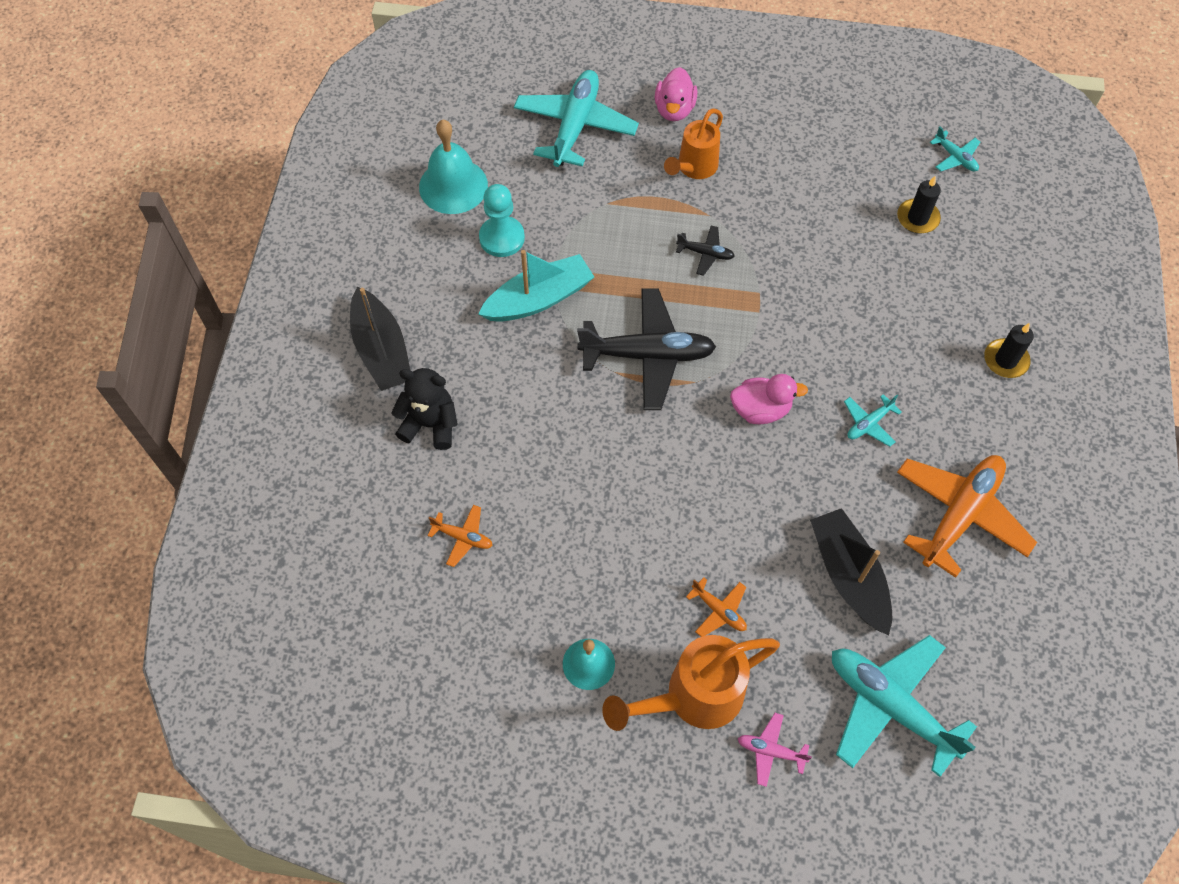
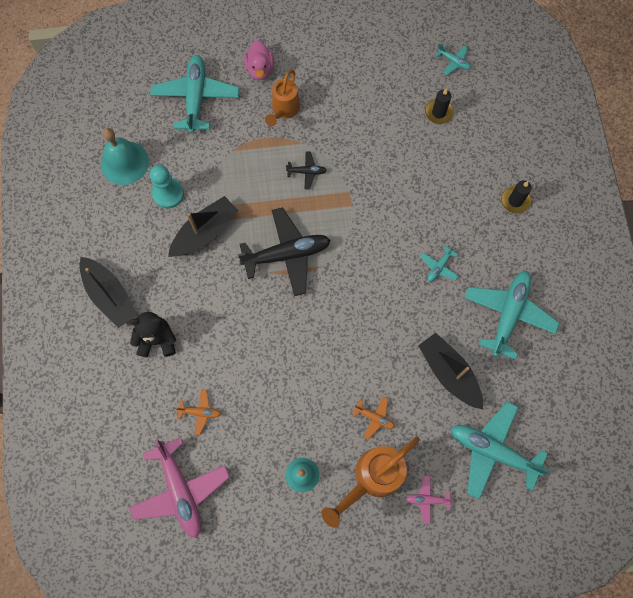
camera: 15 degrees left, 10 degrees up
turquoise boat [478,250,594,322] -> black boat [168,196,239,257]
pink duck [730,374,808,424] -> none
orange plane [897,455,1037,578] -> turquoise plane [464,271,560,360]
none -> pink plane [129,437,230,538]

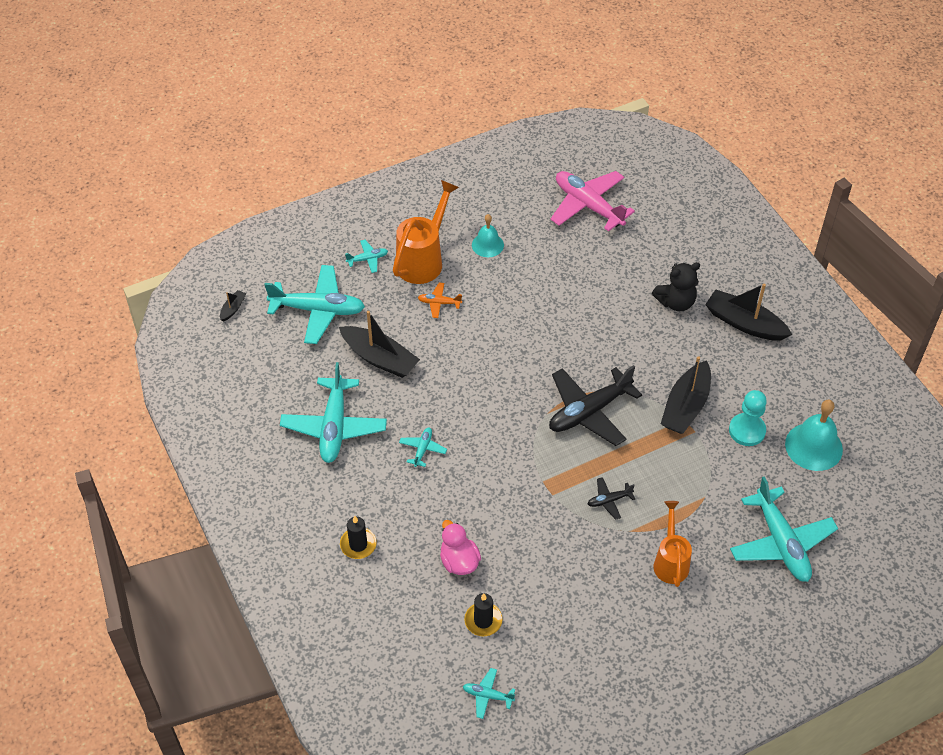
camera: 160 degrees right, 20 degrees down
orange plane [175,389,221,435] -> none
pink duck [244,40,274,80] -> pink duck moved to [440,520,481,575]
pink plane [406,476,454,524] -> turquoise plane [345,240,388,273]
none -> black boat [220,290,246,322]

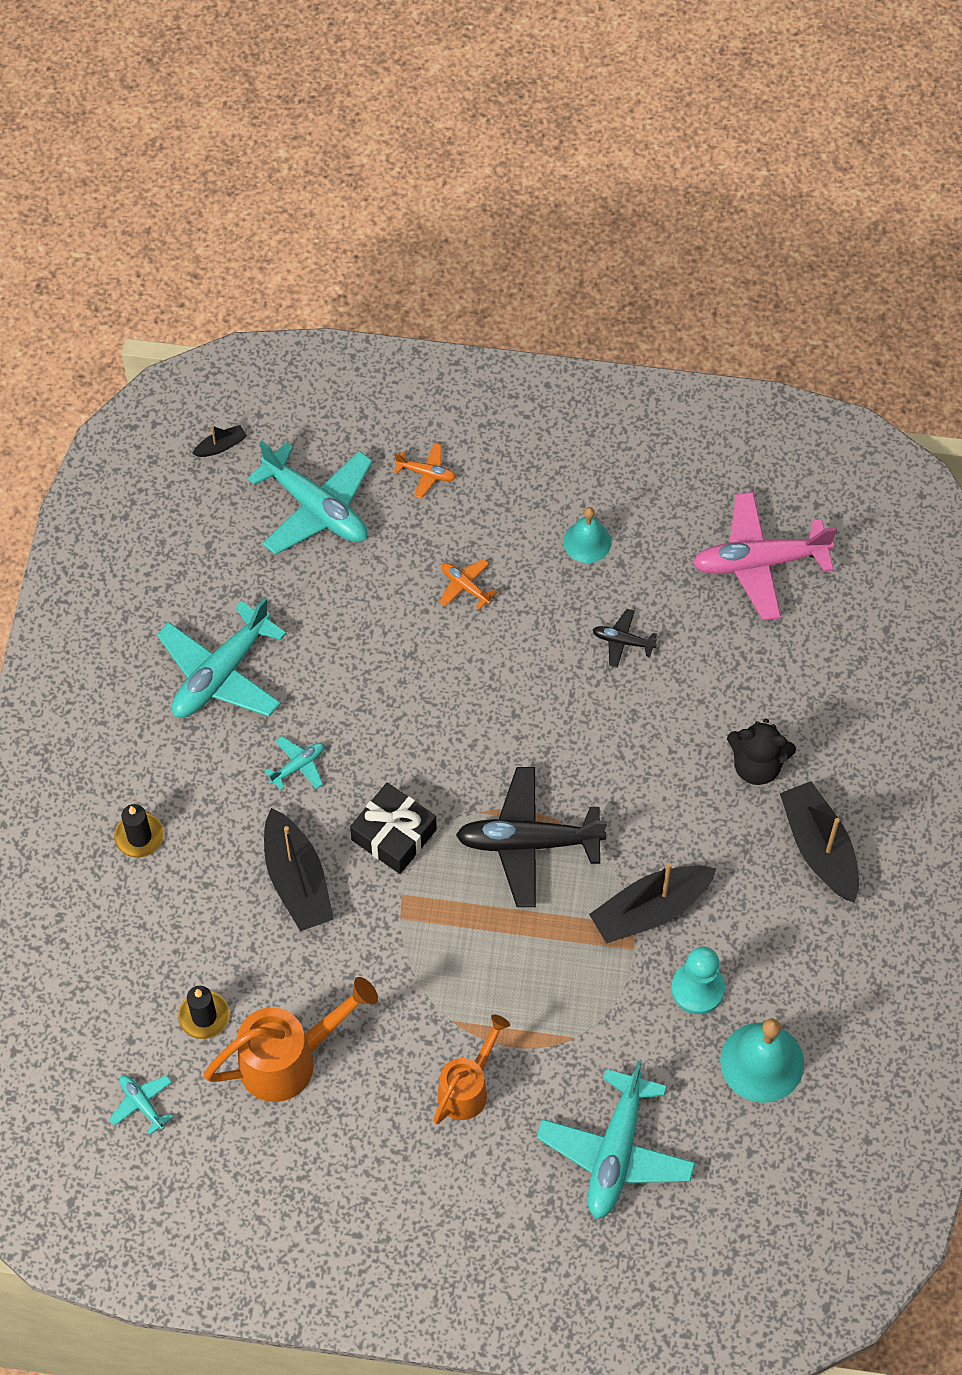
camera: 35 degrees right, 10 degrees up
black boat [339,311,420,378] -> black boat moved to [264,808,334,931]
turquoise plane [345,240,388,273] -> orange plane [394,443,456,499]
orange watering can [393,180,459,284] -> orange watering can moved to [204,977,378,1102]
pink duck [440,520,481,575] -> none
pink plane [550,171,635,232] -> pink plane turned 90 degrees counterclockwise [693,492,837,620]
black plane [588,477,635,520] -> black plane moved to [593,609,657,668]
none -> black gift [350,782,437,874]

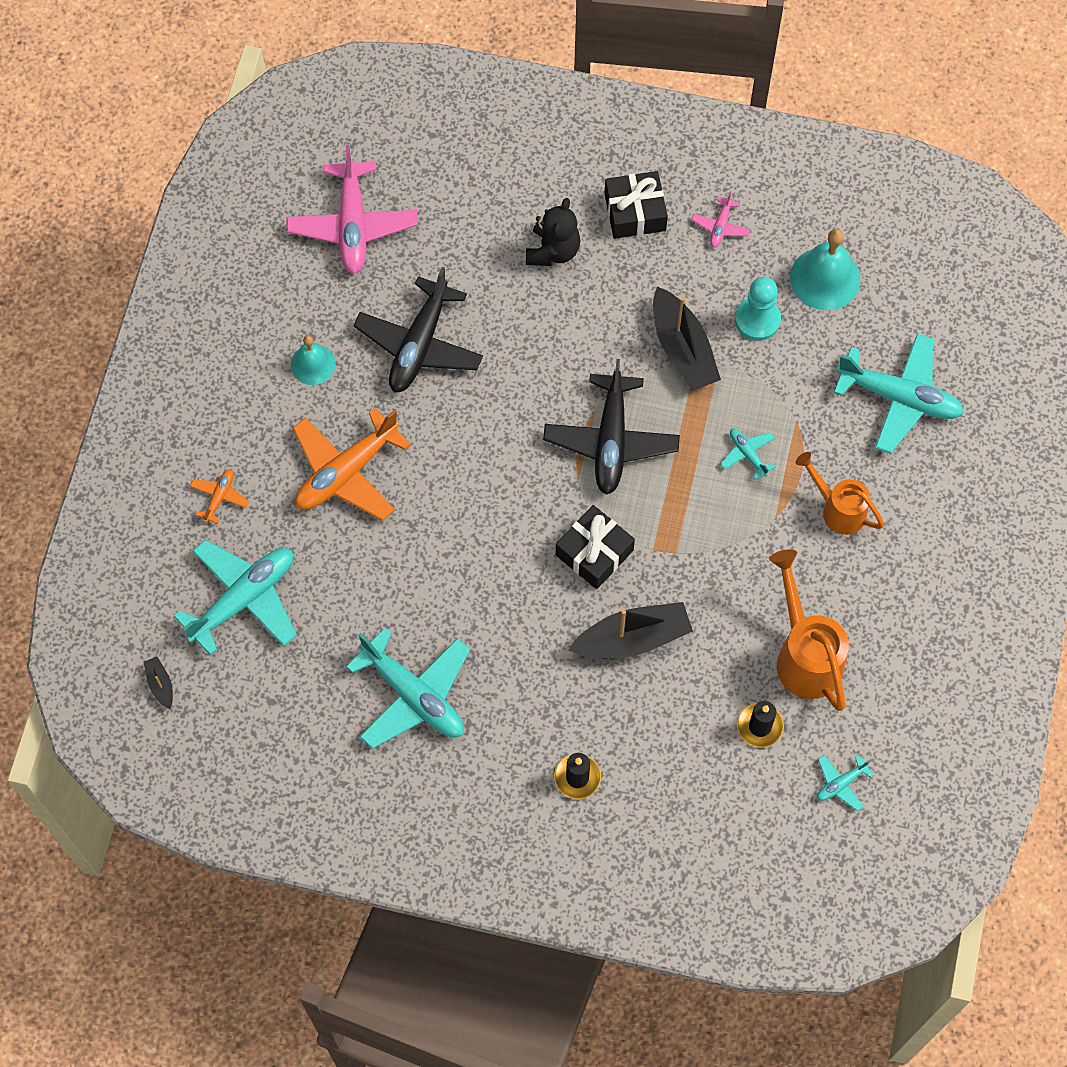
camera: 85 degrees left, 5 degrees up
turquoise plane [265,736,324,790] -> turquoise plane moved to [720,428,775,480]
orange plane [439,559,497,610] -> orange plane [293,408,411,521], size x2.20
black plane [593,609,657,668] -> black plane [353,267,483,393], size x2.20
black boat [780,781,859,903] -> black gift [604,171,668,239]
none -> pink plane [691,191,750,248]

